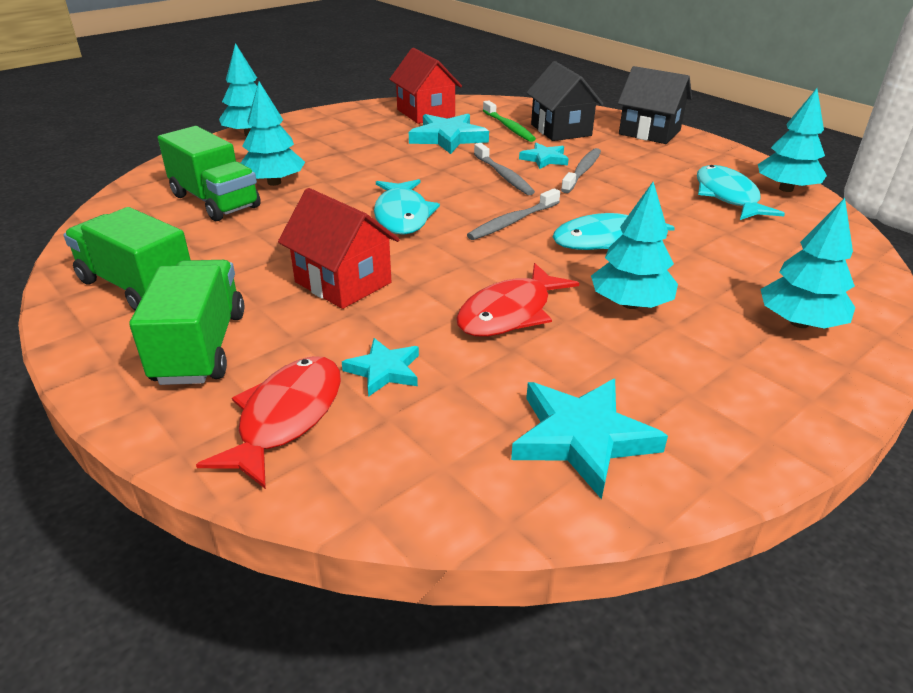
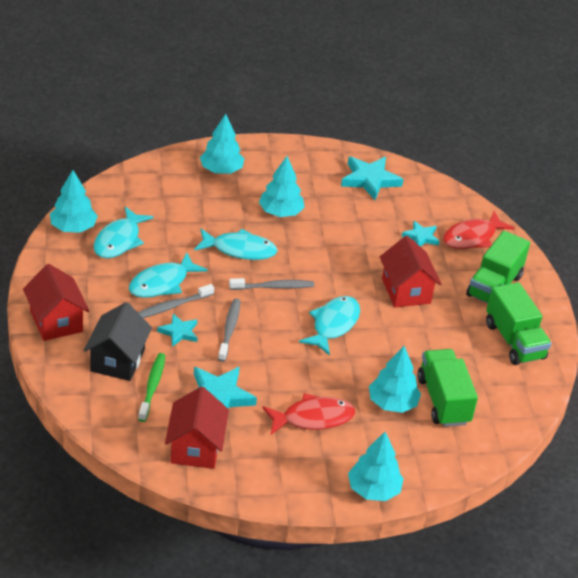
camera: 150 degrees left, 5 degrees up
red fish [456,263,579,337] -> red fish moved to [262,393,355,434]
black house [618,66,692,144] -> red house [23,264,89,341]
none -> turquoise fish [129,253,208,298]

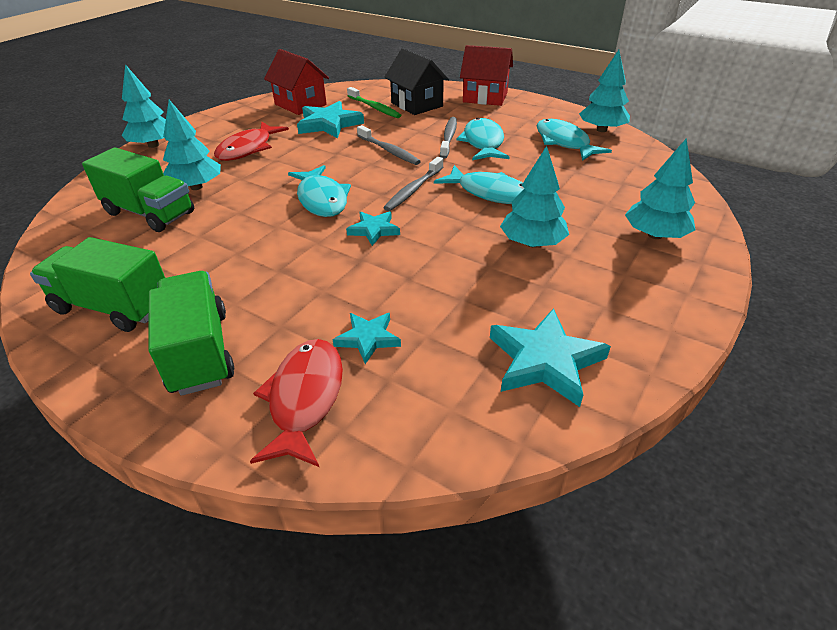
camera: 135 degrees right, 0 degrees up
turquoise star [157,314,197,347] -> turquoise star moved to [346,211,400,246]
turquoise fish [194,229,277,260] -> turquoise fish turned 105 degrees counterclockwise [434,165,524,204]
red house [380,236,441,307] -> none

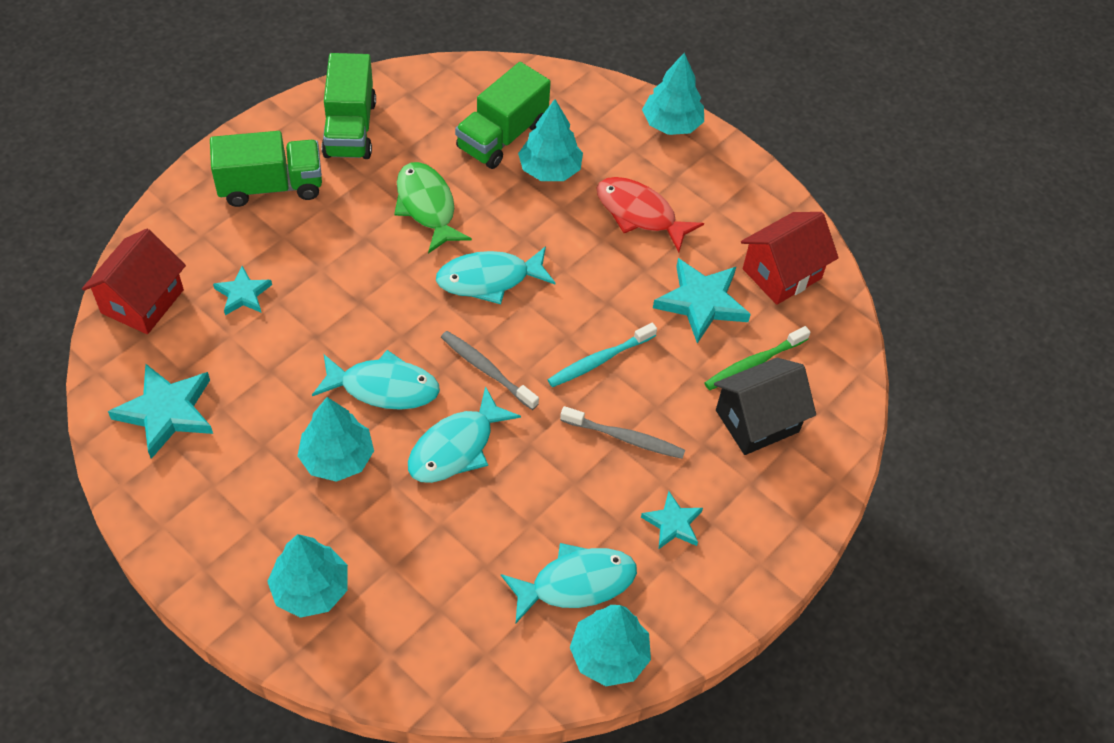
camera: 95 degrees right, 15 degrees up
green truck [30,237,165,332] -> green truck turned 150 degrees clockwise [322,53,376,159]
red fish [250,339,343,467] -> none
turquoise star [346,211,400,246] -> turquoise star moved to [641,491,703,550]
grey toothbrush [357,125,421,165] -> turquoise toothbrush [547,323,657,387]
turquoise fish [456,118,509,160] -> turquoise fish moved to [312,350,440,410]
red house [460,45,513,106] -> red house moved to [82,229,186,334]
none -> green fish [394,162,472,254]

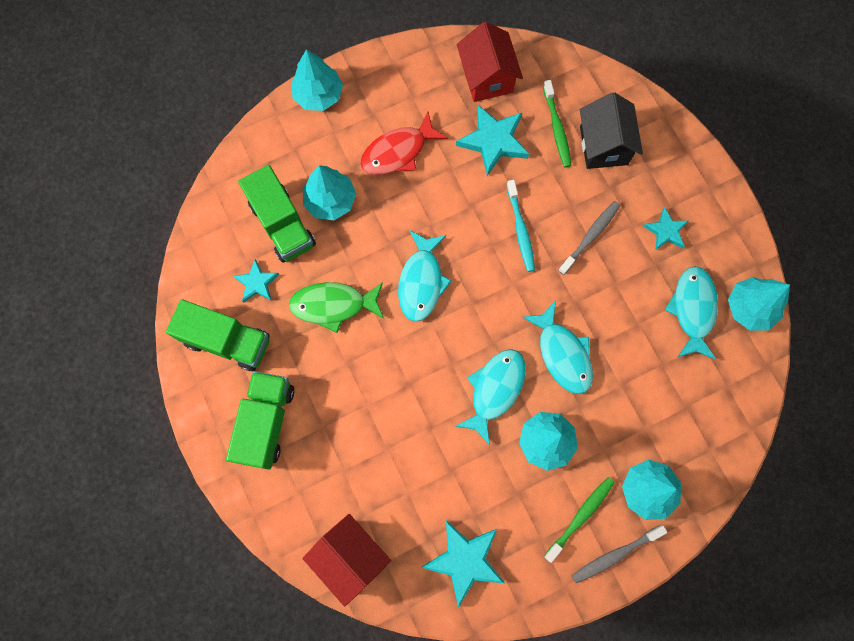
camera: 65 degrees left, 20 degrees up
turquoise star [213,266,272,315] -> turquoise star moved to [233,259,279,303]
grey toothbrush [441,331,539,410] -> grey toothbrush moved to [572,525,668,583]
none -> green toothbrush [544,477,615,563]

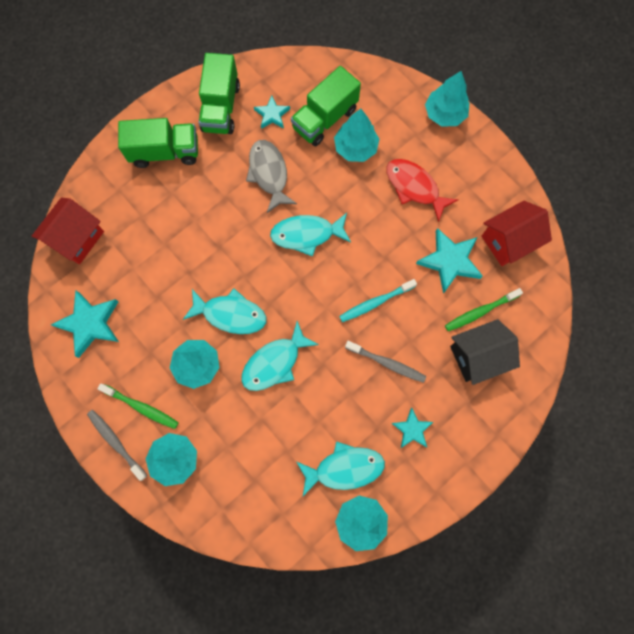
camera: 75 degrees right, 0 degrees up
green fish [289,282,384,333] -> grey fish [246,140,297,213]

